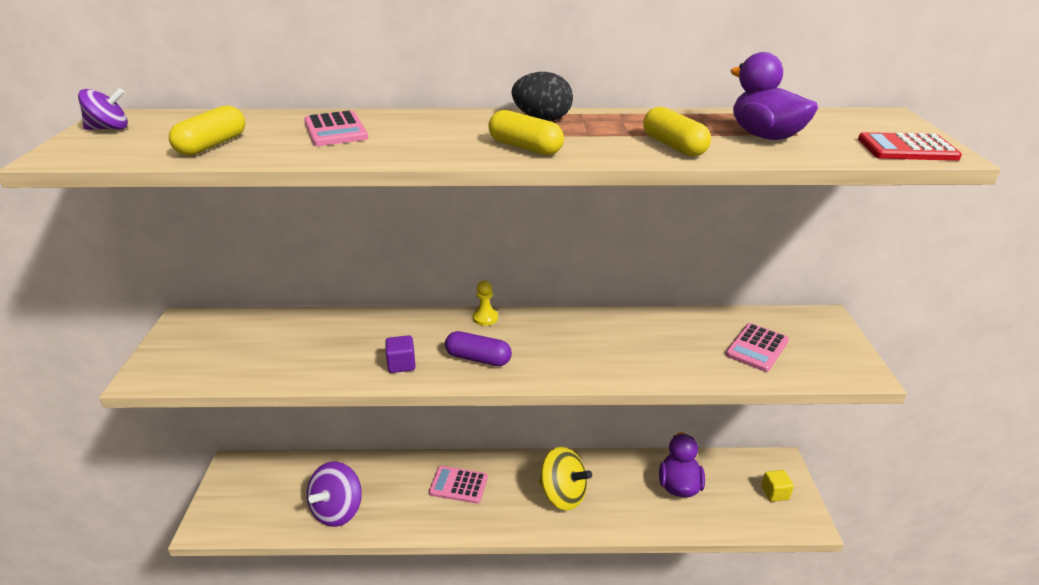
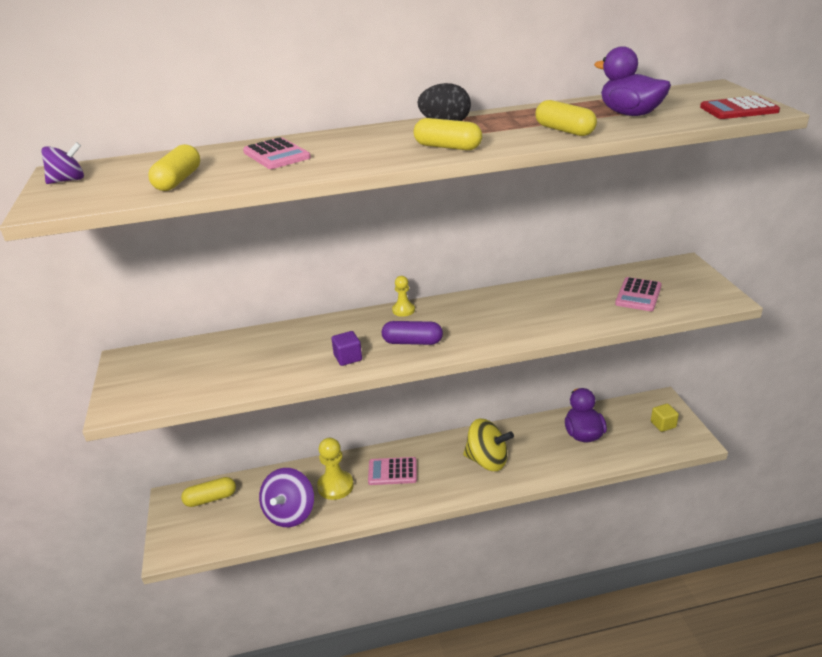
camera: 10 degrees left, 0 degrees up
none -> yellow capsule [181,477,236,507]
none -> yellow pawn [317,438,354,500]

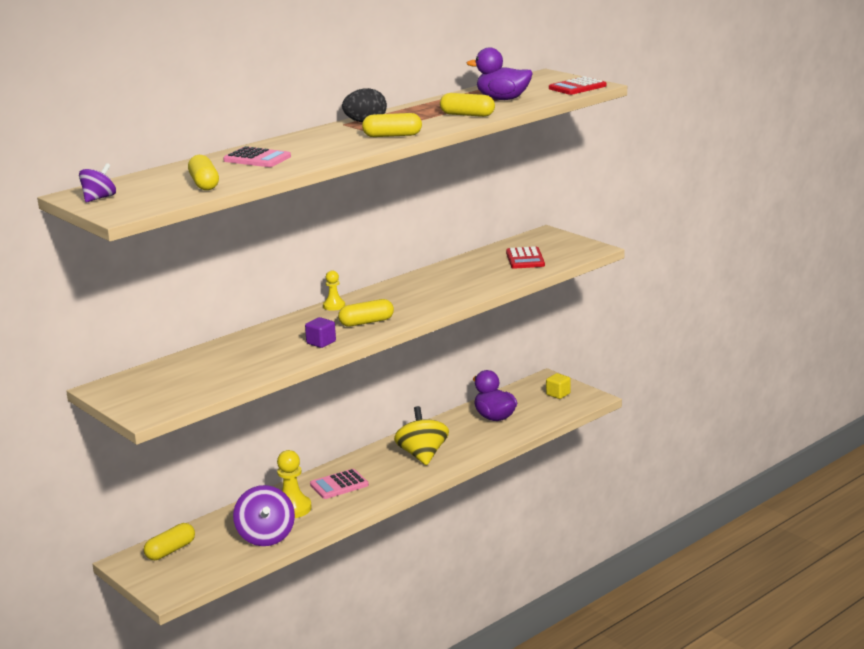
camera: 30 degrees left, 10 degrees down
purple capsule [382,321,443,345] -> yellow capsule [338,299,394,327]
yellow spinning top [463,418,514,471] -> yellow spinning top turned 90 degrees counterclockwise [394,406,449,466]
pink calculator [615,277,662,311] -> red calculator [506,246,545,269]

